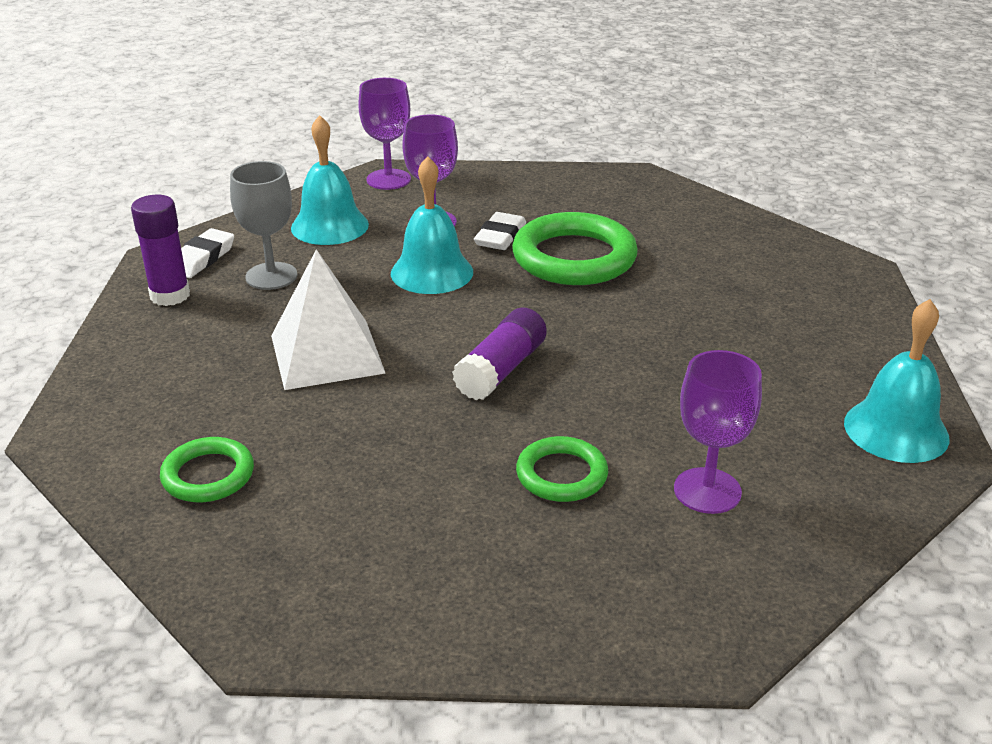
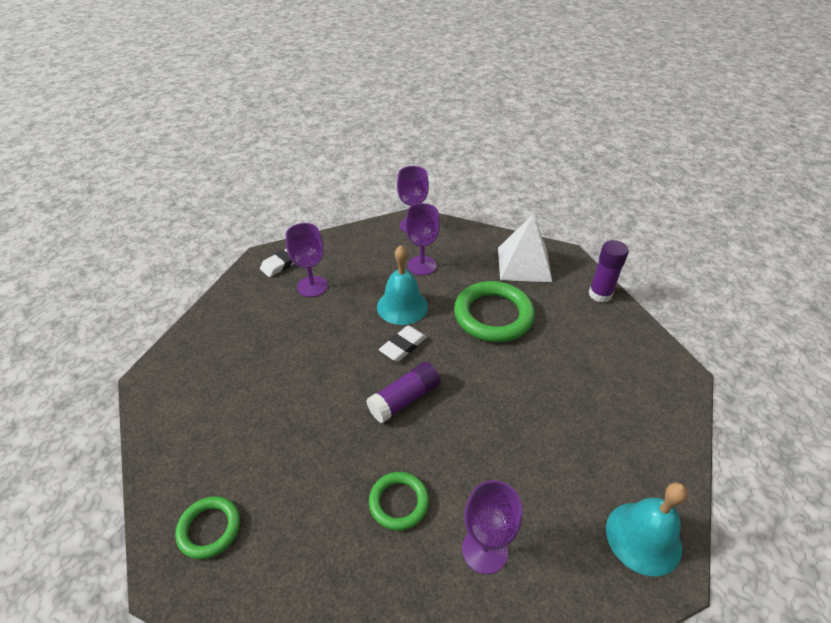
camera: 20 degrees right, 10 degrees up
purple glue stick [131,195,190,306] -> purple glue stick moved to [589,240,629,303]
green ring [160,437,254,502] -> green ring moved to [175,496,240,559]
grey goblet [230,161,298,290] -> purple goblet [286,223,328,297]
white pyramid [271,249,385,390] -> white pyramid moved to [498,214,552,282]
turquoise bell [291,115,369,245] -> none
white eraser [474,212,526,250] -> white eraser moved to [379,326,427,362]

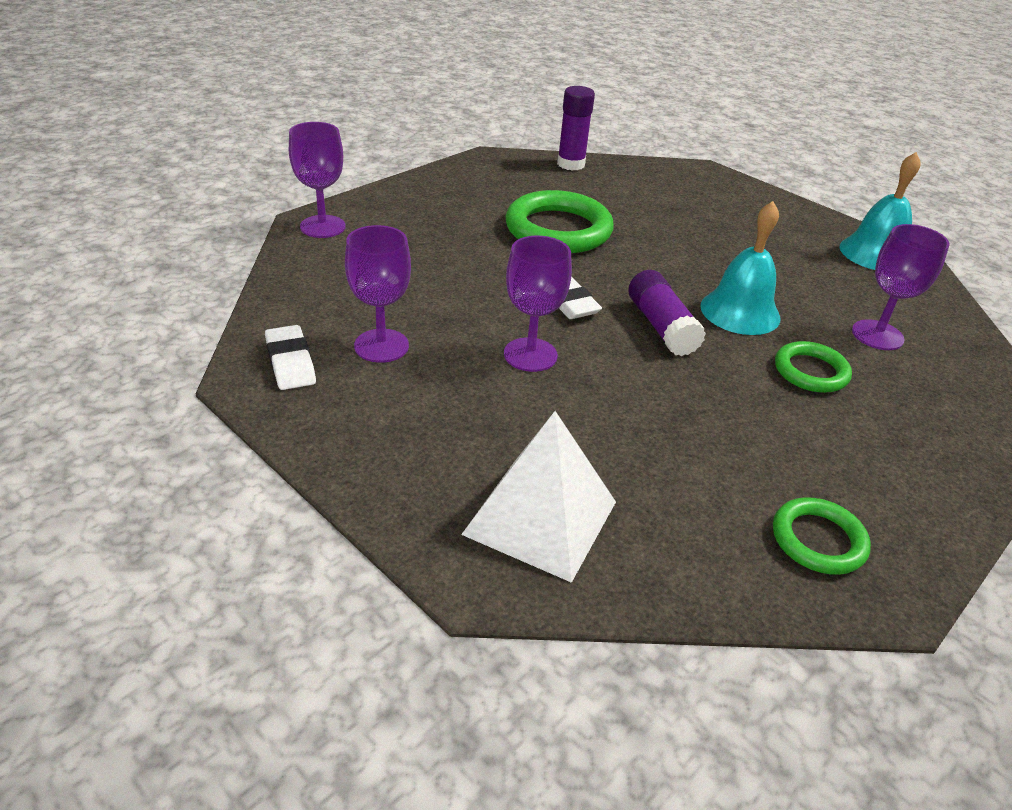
camera: 70 degrees left, 5 degrees down
turquoise bell [377,245,428,325] -> turquoise bell moved to [700,201,780,335]
purple goblet [405,203,440,275] -> purple goblet moved to [504,236,572,372]
white pyramid [498,214,552,282] -> white pyramid moved to [461,411,616,583]

